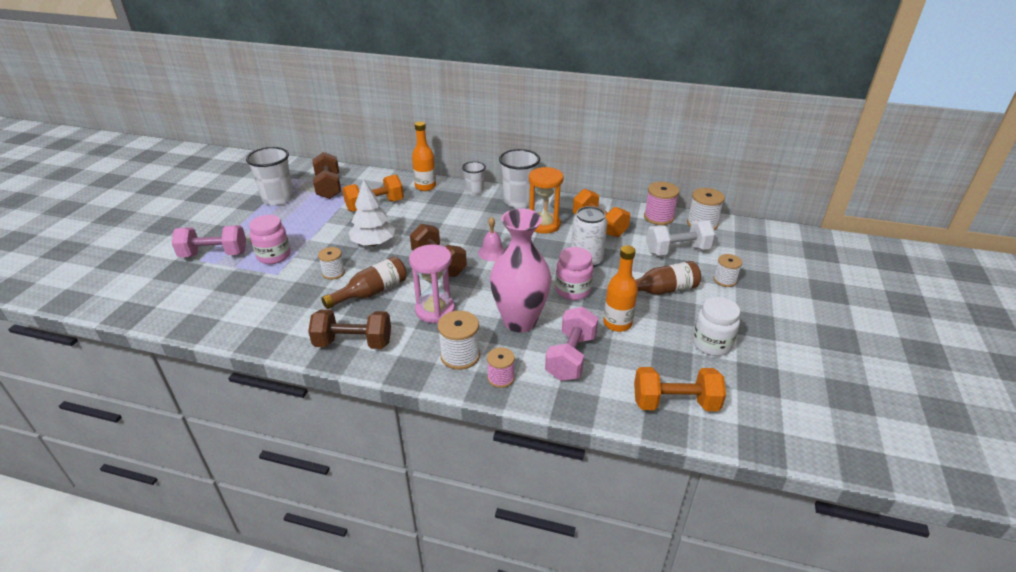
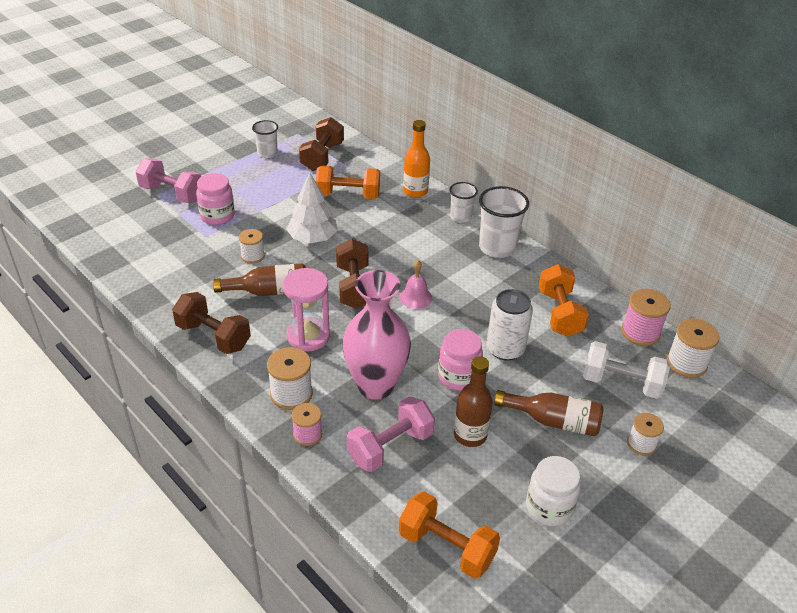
camera: 30 degrees right, 5 degrees up
white cup [246,147,294,206] -> white cup [252,120,278,158], size x0.60
orange hourglass [529,167,564,234] -> none
orange bottle [603,245,638,332] -> brown bottle [454,356,493,447]

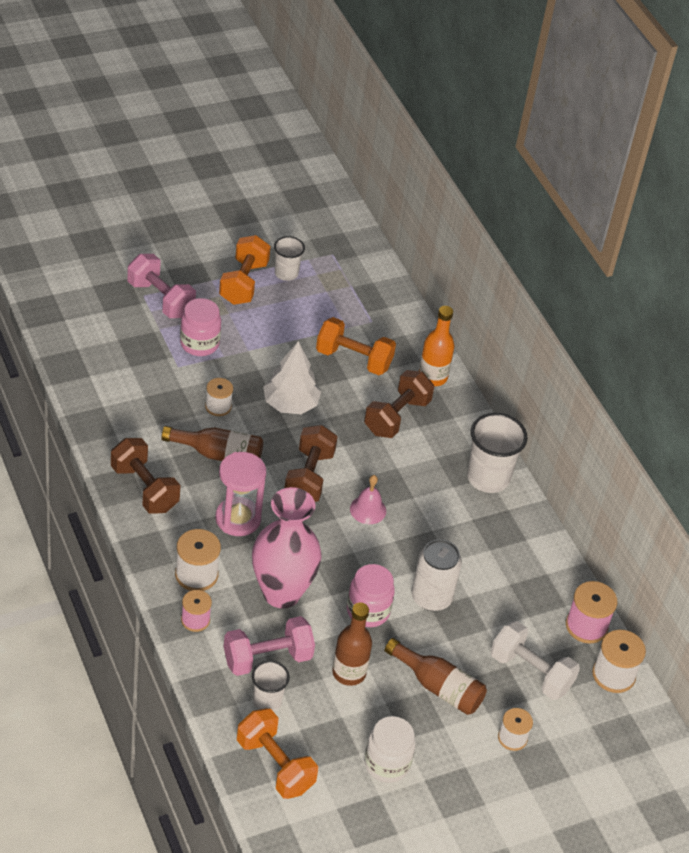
camera: 15 degrees right, 5 degrees up
brown dumbbell [299,117,344,171] -> brown dumbbell moved to [364,370,434,438]
white cup [450,182,478,223] -> white cup moved to [252,661,290,712]
orange dumbbell [539,264,589,337] -> orange dumbbell moved to [219,235,271,305]

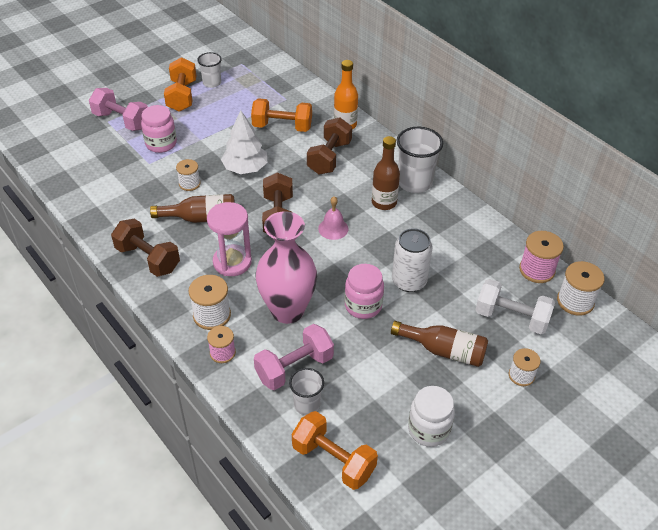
camera: 10 degrees left, 0 degrees up
brown bottle [332,603,372,686] -> brown bottle moved to [372,136,400,210]

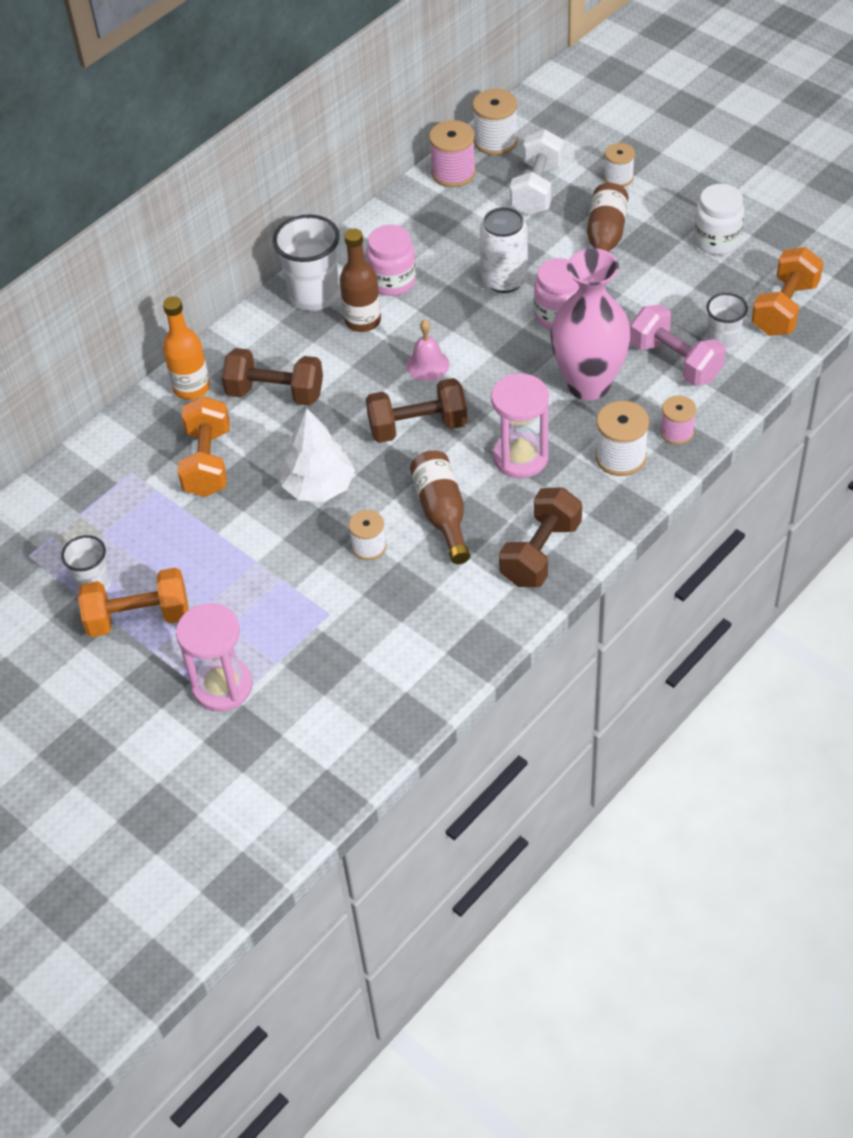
camera: 95 degrees left, 5 degrees up
pink dumbbell [89,88,148,131] -> pink hourglass [176,603,252,712]
pink jar [141,105,177,153] -> pink jar moved to [366,225,416,296]

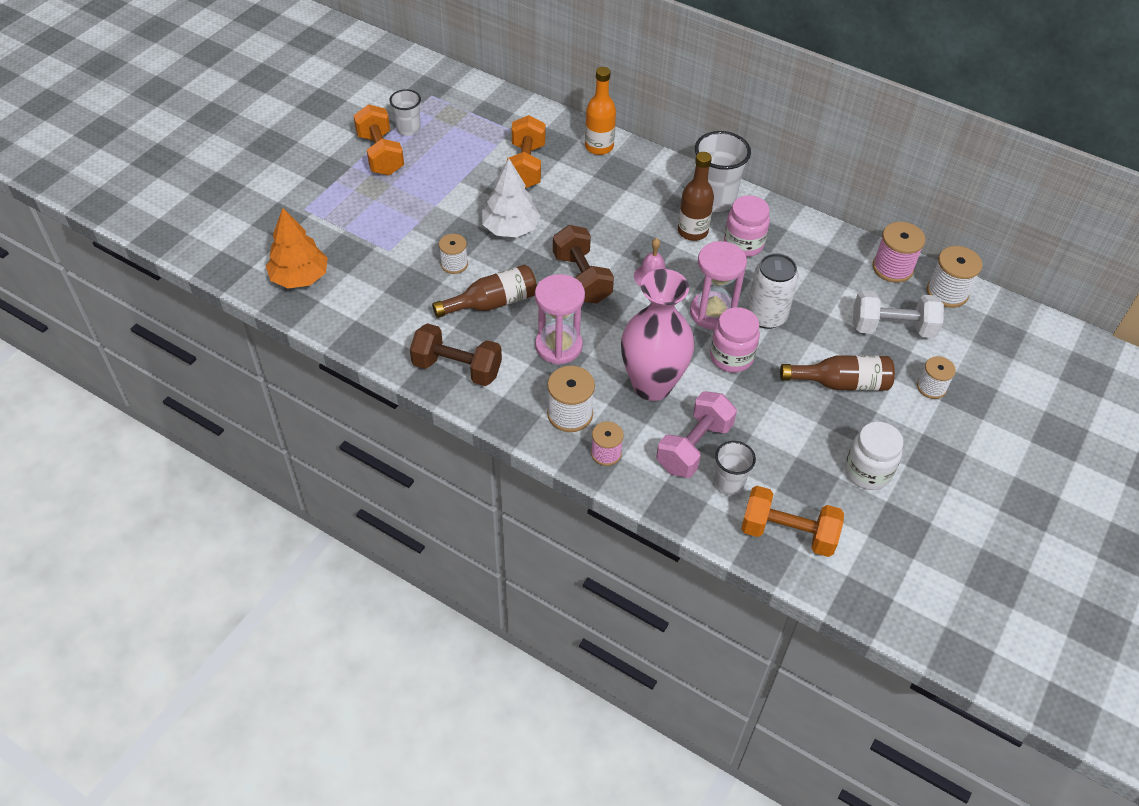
camera: 75 degrees right, 0 degrees up
pink hourglass [176,603,252,712] -> pink hourglass moved to [690,241,747,330]
orange dumbbell [178,396,230,497] -> orange dumbbell turned 75 degrees counterclockwise [507,115,545,189]
brown dumbbell [222,348,323,406] -> none
none -> orange tree [266,208,328,289]

